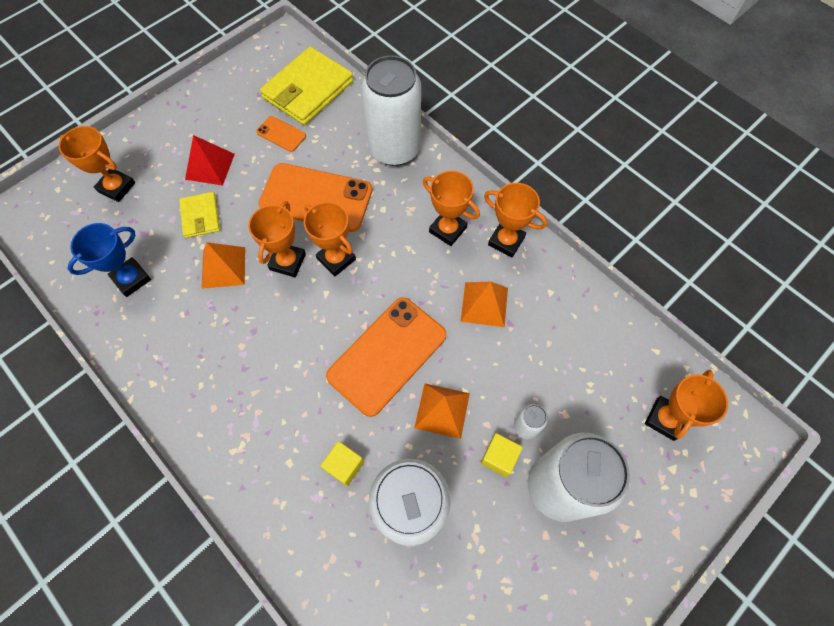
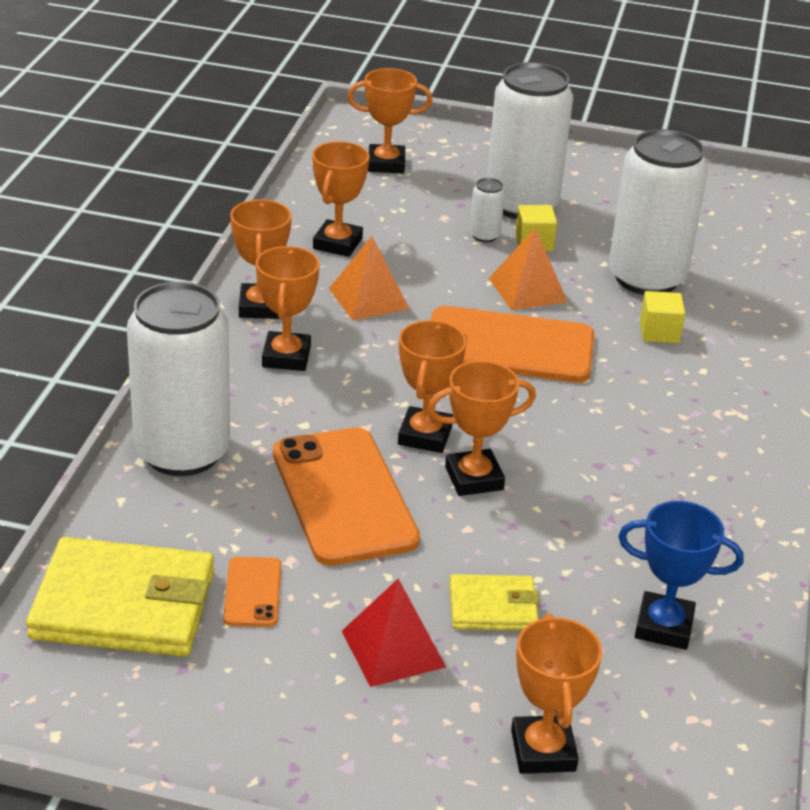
camera: 125 degrees left, 30 degrees down
yellow wallet [179,192,220,238] -> yellow wallet turned 45 degrees clockwise [449,574,539,631]
orange pyramid [201,242,245,289] -> none
none -> orange trophy [312,141,369,257]

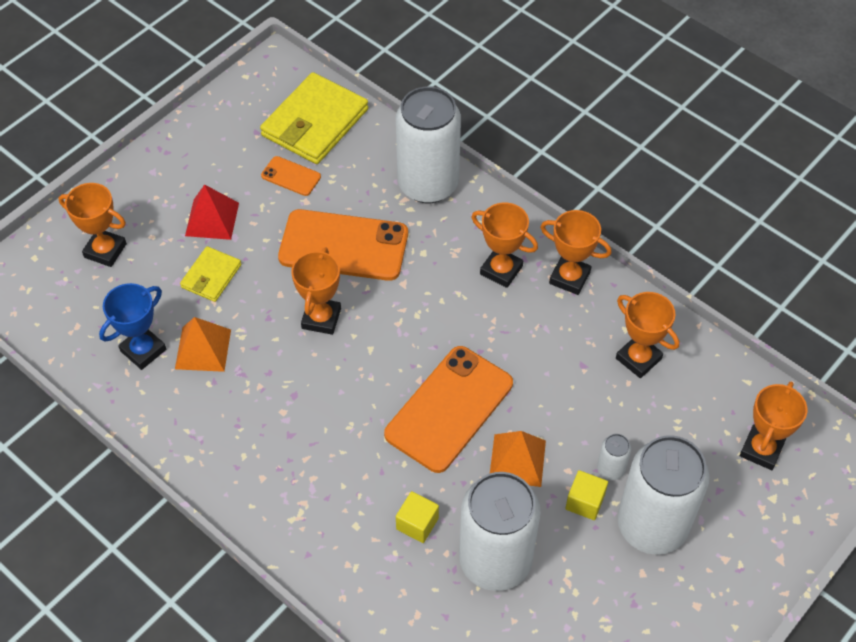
camera: 120 degrees right, 20 degrees up
orange pyramid [329,236,409,321] -> orange pyramid moved to [175,317,231,372]
orange trophy [398,320,467,453] -> none

